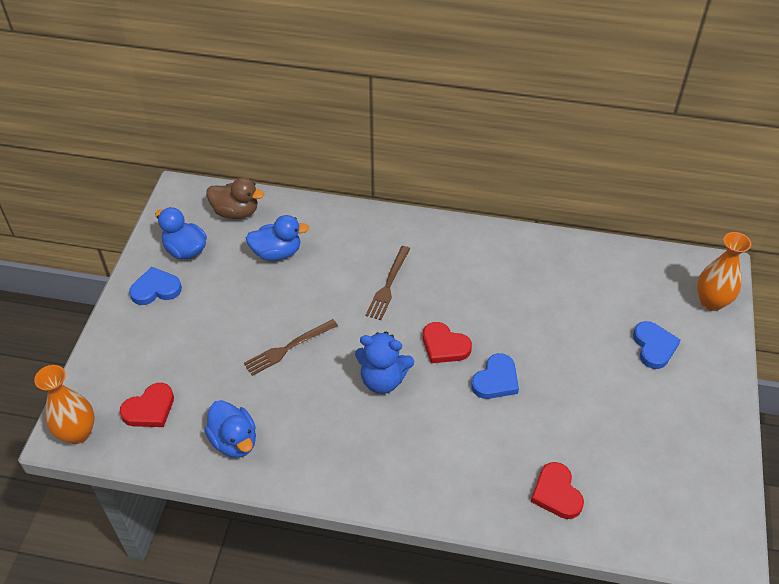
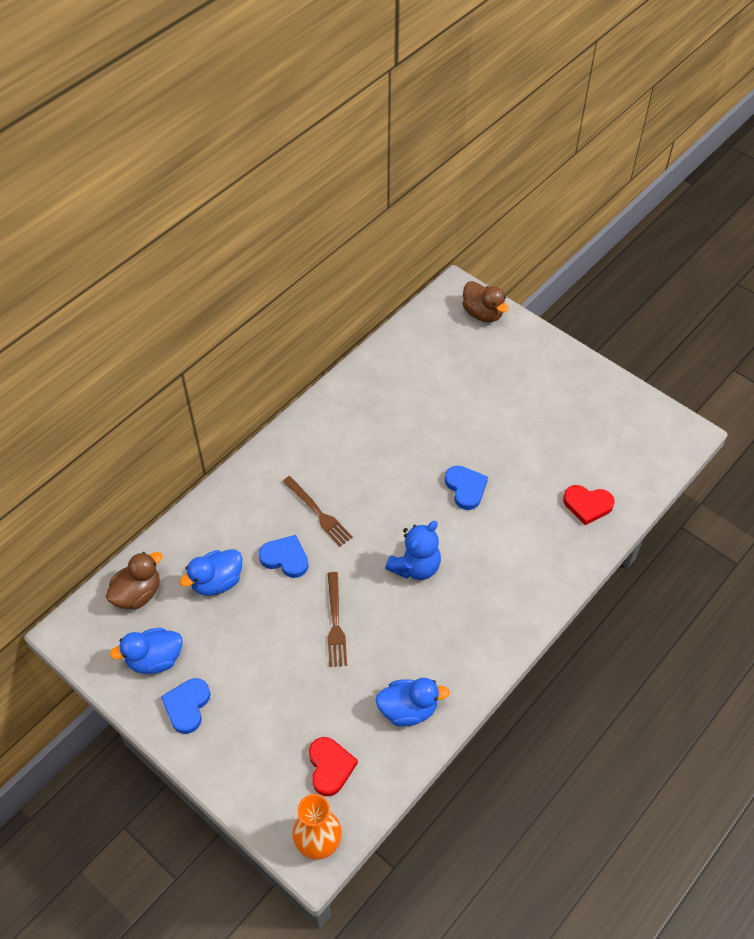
camera: 60 degrees left, 5 degrees up
blue duck [246,215,309,261] -> blue duck turned 150 degrees counterclockwise [179,549,243,596]
red heart [423,322,472,363] -> none
blue heart [633,321,681,369] -> blue heart moved to [259,535,308,578]
orange vase [697,232,751,311] -> brown duck [462,281,509,322]

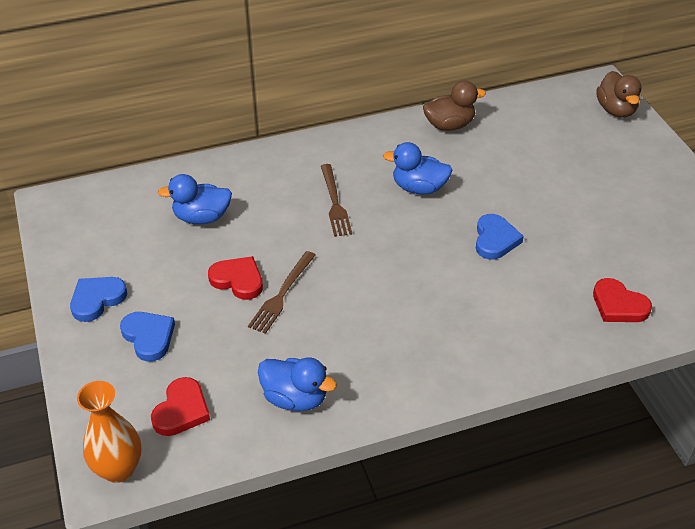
camera: 30 degrees right, 10 degrees down
brown duck [106,552,162,609] -> brown duck moved to [423,81,486,131]
blue duck [110,628,182,674] -> blue duck moved to [383,142,453,195]
blue heart [259,535,308,578] -> blue heart moved to [120,312,175,362]
blue teddy bear [385,521,441,580] -> none
none -> red heart [208,256,263,300]

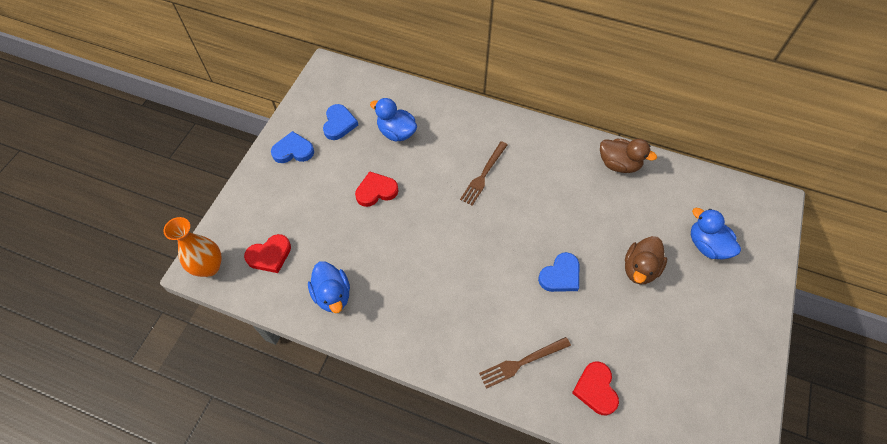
camera: 40 degrees right, 15 degrees up
blue heart [120,312,175,362] -> blue heart moved to [323,104,358,140]
red heart [208,256,263,300] -> red heart turned 90 degrees counterclockwise [355,171,398,207]
brown fork [248,251,316,334] -> brown fork moved to [479,337,571,389]
blue duck [383,142,453,195] -> blue duck moved to [691,208,741,259]
brown duck [596,71,641,118] -> brown duck moved to [625,236,667,285]

